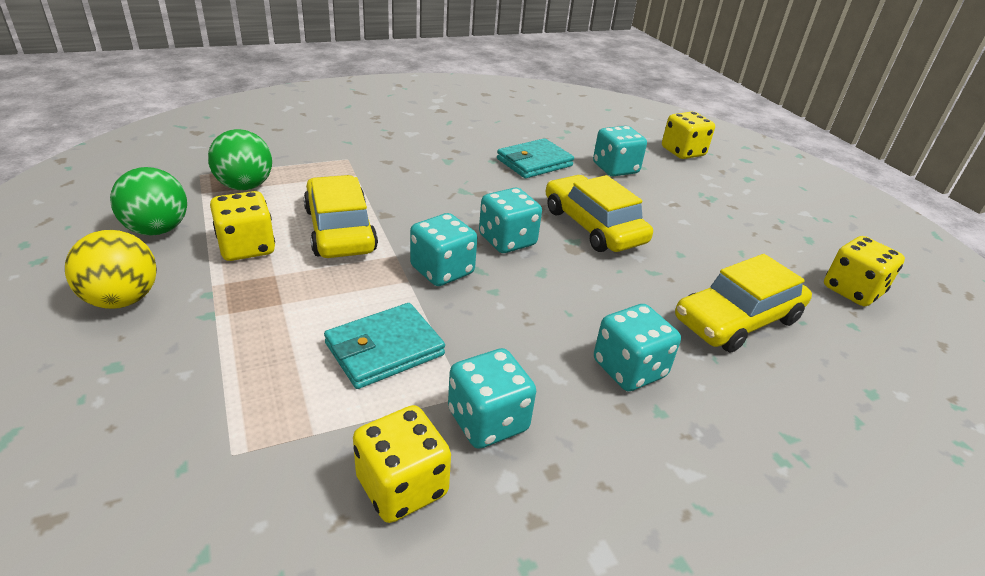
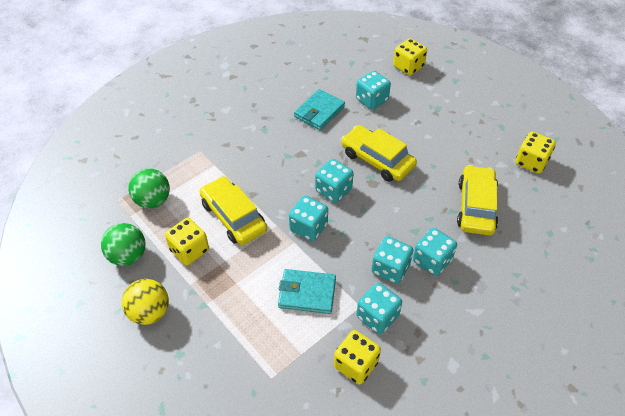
camera: 15 degrees left, 15 degrees up
turquoise wallet [324,303,445,389] -> turquoise wallet turned 60 degrees clockwise [278,269,336,314]
yellow car [675,254,812,353] -> yellow car turned 150 degrees clockwise [457,165,498,235]
none -> turquoise dice [372,236,413,284]

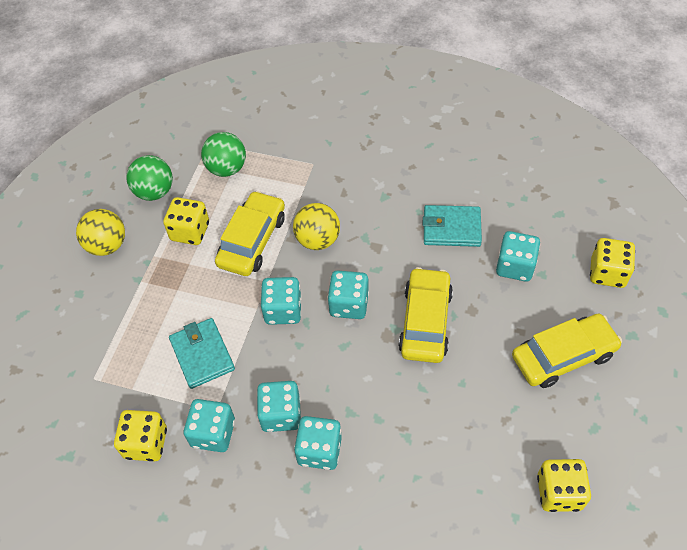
camera: 60 degrees right, 5 degrees up
yellow car [457,165,498,235] -> yellow car moved to [512,313,622,388]
none -> yellow ball [293,203,340,250]

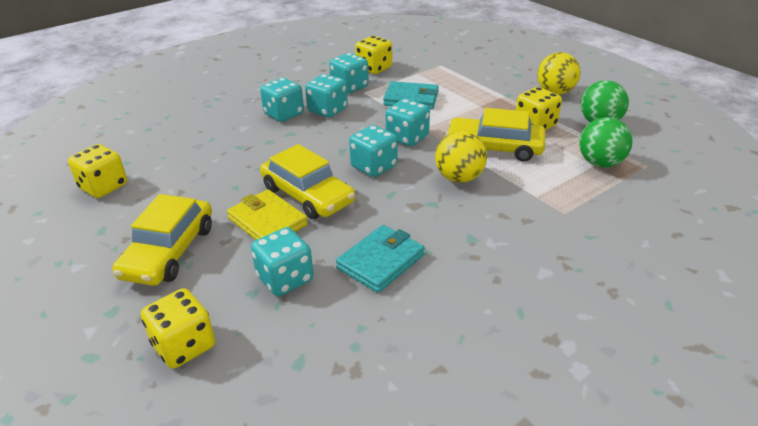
camera: 125 degrees right, 20 degrees down
yellow car [215,191,285,276] -> yellow car turned 135 degrees clockwise [446,108,546,162]
none -> yellow wallet [227,189,308,240]

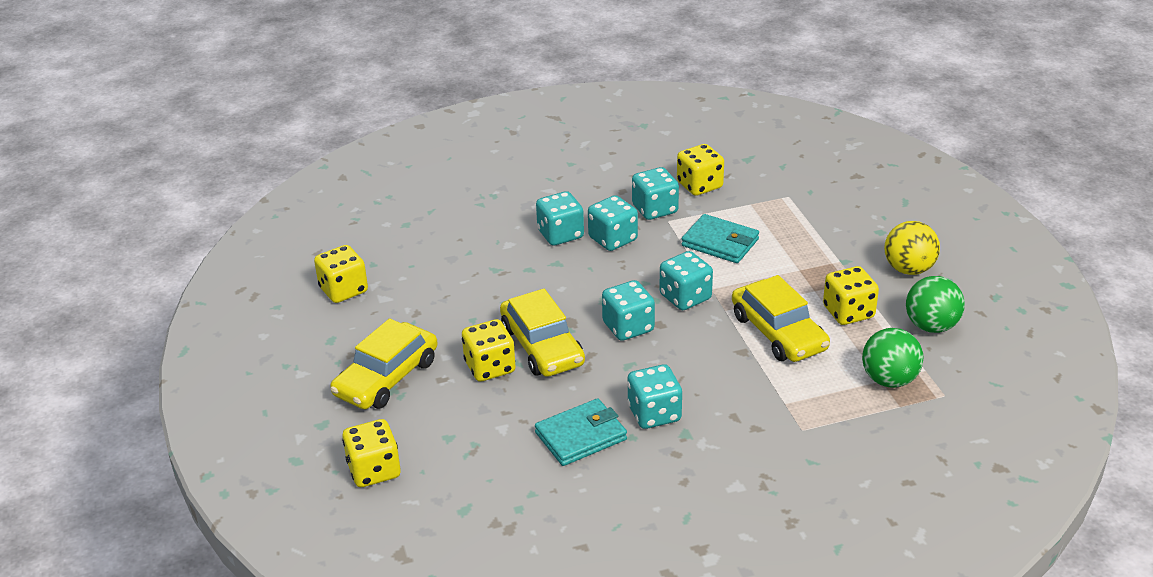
camera: 20 degrees right, 0 degrees up
yellow wallet [227,189,308,240] -> yellow dice [462,319,516,382]
turquoise dice [251,227,314,296] -> turquoise dice moved to [627,364,682,429]
yellow ball [435,131,487,183] -> none
yellow car [446,108,546,162] -> yellow car turned 150 degrees counterclockwise [732,275,830,362]

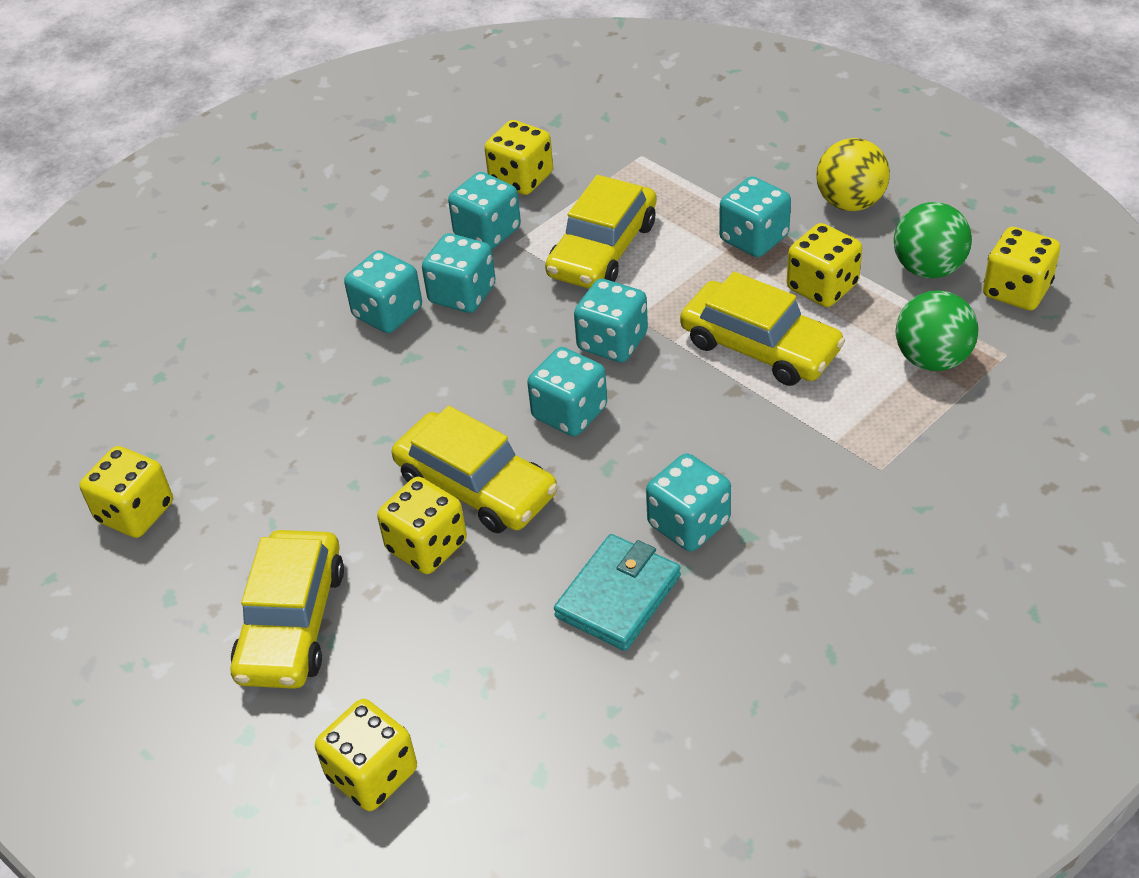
camera: 25 degrees left, 10 degrees up
turquoise wallet [682,214,759,263] -> yellow car [545,175,657,289]
none -> turquoise dice [719,176,791,257]
none -> yellow dice [983,227,1060,310]

